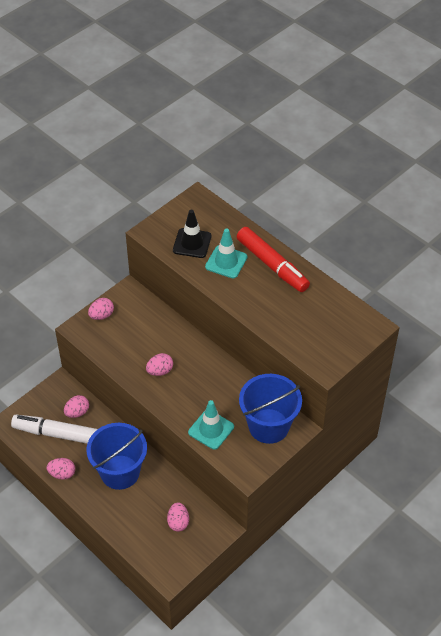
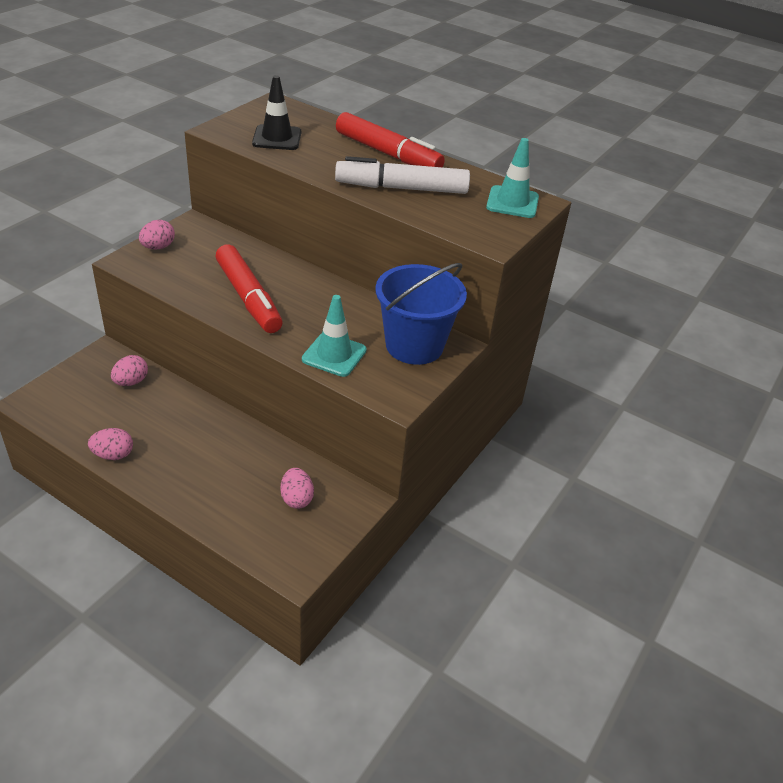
camera: 15 degrees left, 10 degrees down
white marker [11,415,98,444] -> white marker moved to [335,156,470,194]
blue bucket [87,423,147,490] -> none
pink egg [146,353,173,376] -> red marker [216,244,283,333]
turquoise traffic cone [205,228,248,278] -> turquoise traffic cone moved to [486,138,539,218]

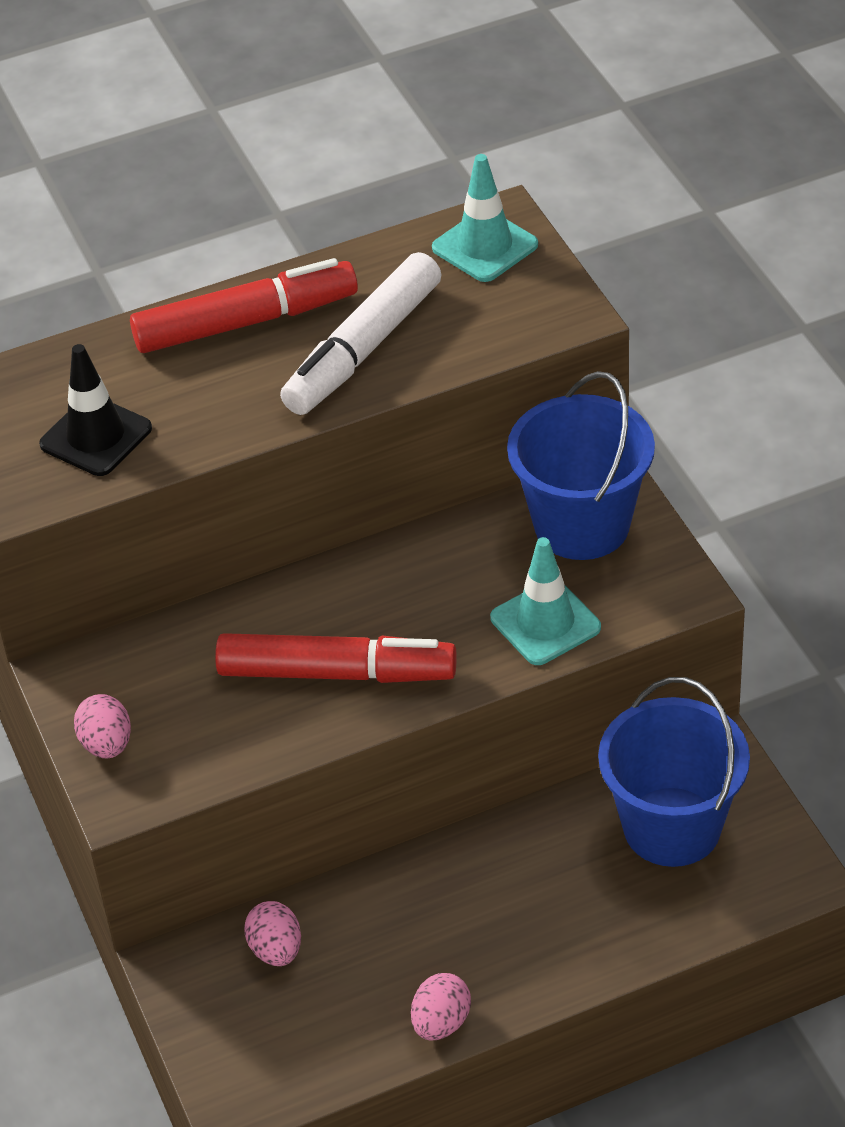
camera: 50 degrees left, 5 degrees up
pink egg [281,468,314,509] -> blue bucket [598,677,750,867]

